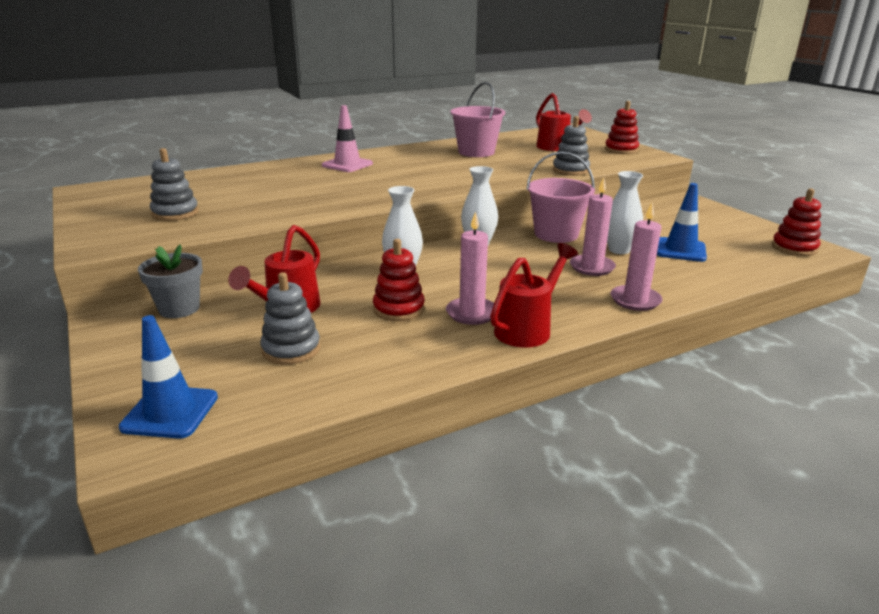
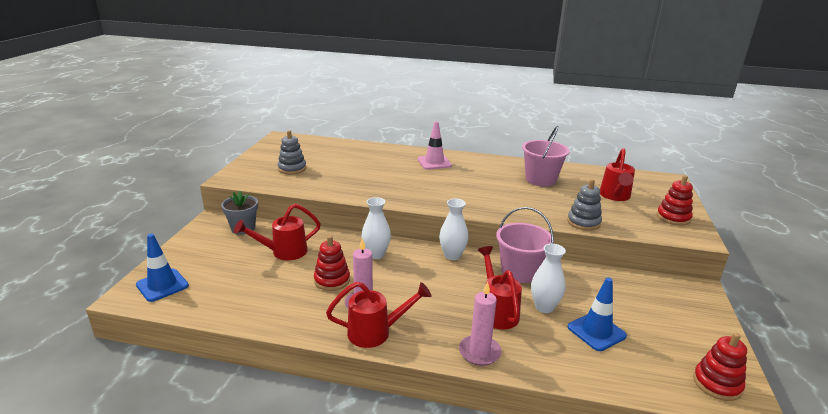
camera: 40 degrees right, 0 degrees up
grey stacking toy [260,272,320,365] -> none
pink candle [570,177,616,276] -> red watering can [478,246,522,330]

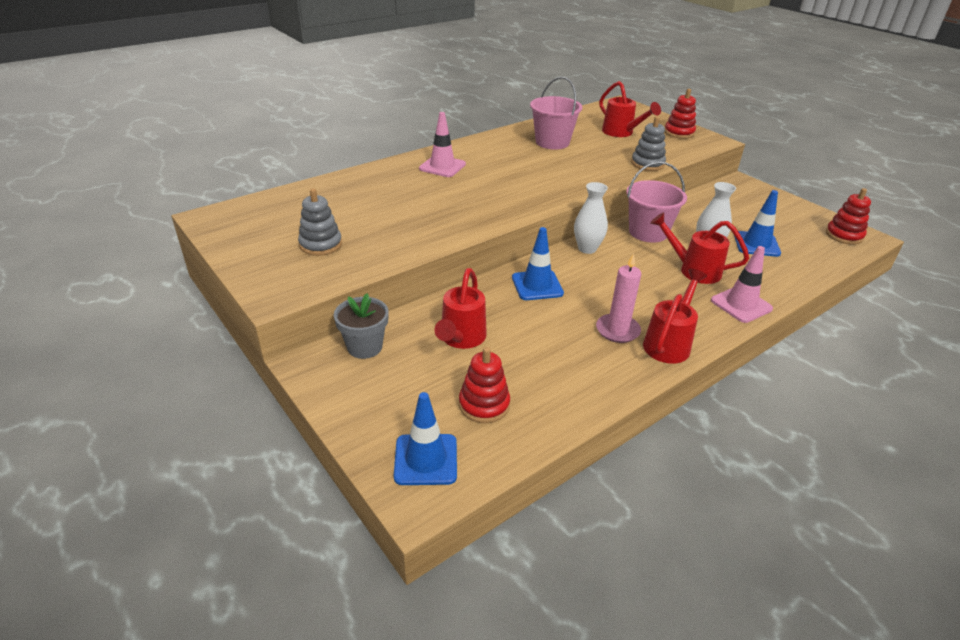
camera: 50 degrees left, 10 degrees up
red stacking toy [314,235,350,291] -> red stacking toy moved to [459,347,510,423]
white vase [361,197,391,259] -> blue traffic cone [512,227,564,300]
pink candle [459,281,502,366] -> pink traffic cone [711,246,773,323]

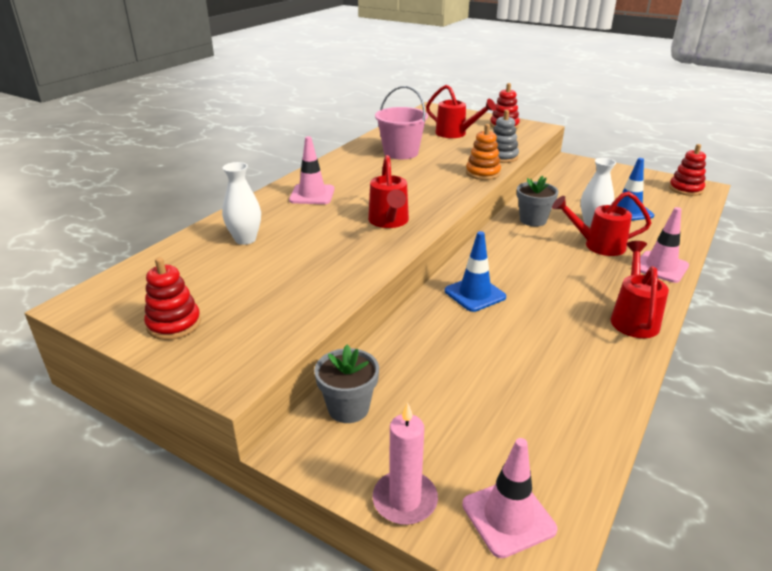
camera: 20 degrees left, 5 degrees down
grey stacking toy [298,188,342,256] -> none
blue traffic cone [394,392,457,485] -> pink traffic cone [462,438,557,558]
red watering can [435,268,487,349] -> red watering can moved to [368,155,409,228]
red stacking toy [459,347,510,423] -> red stacking toy moved to [144,257,201,340]
white vase [574,182,608,254] -> white vase moved to [222,162,261,245]
pink candle [596,253,641,343] -> pink candle moved to [372,402,438,525]
pink bucket [626,162,687,243] -> grey flower pot [517,176,559,227]
none -> orange stacking toy [466,124,501,180]

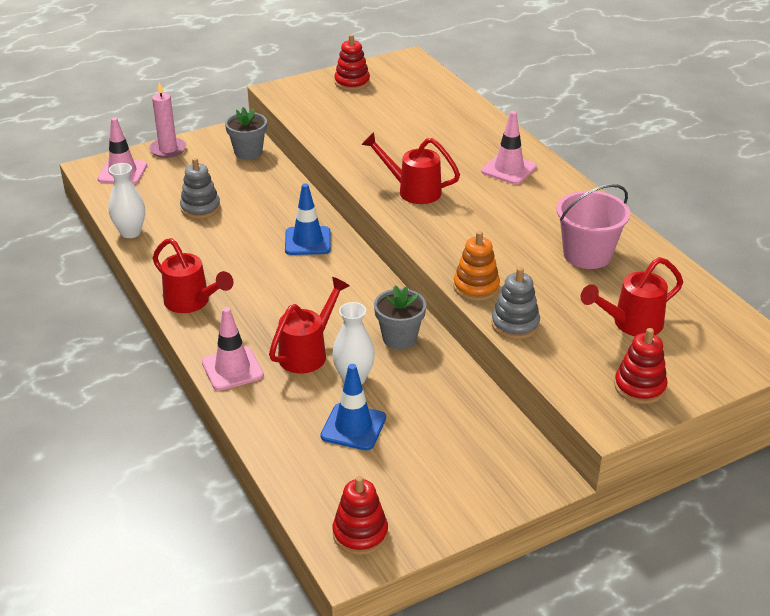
camera: 120 degrees right, 5 degrees up
white vase [222,162,261,245] -> white vase moved to [109,163,145,238]
none -> grey stacking toy [180,158,220,219]

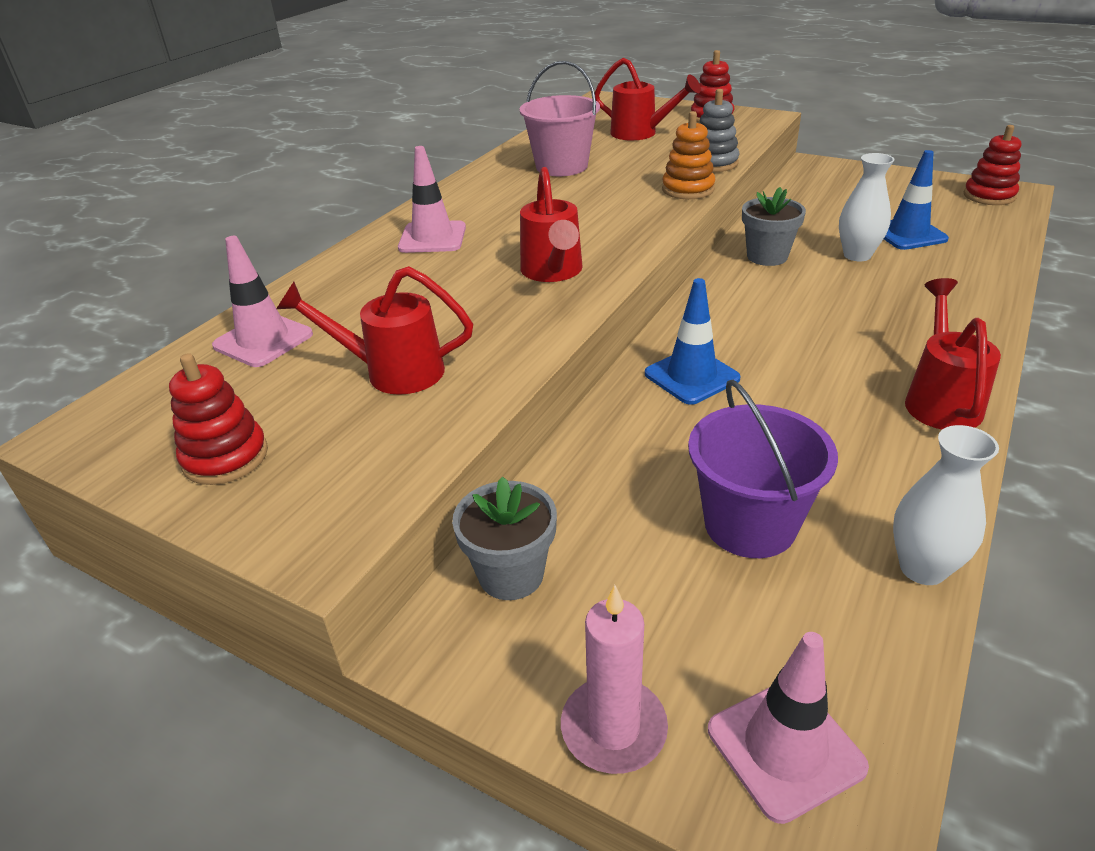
camera: 120 degrees left, 0 degrees up
grey stacking toy [180,158,220,219] -> purple bucket [688,380,838,558]
pink traffic cone [202,307,264,391] -> pink traffic cone moved to [212,236,313,367]
red watering can [269,277,350,374] -> red watering can moved to [276,266,473,395]

